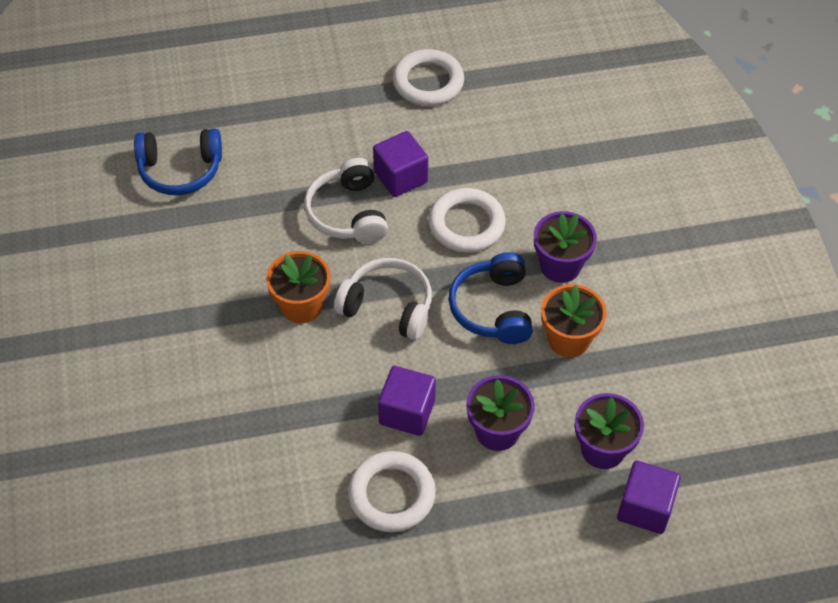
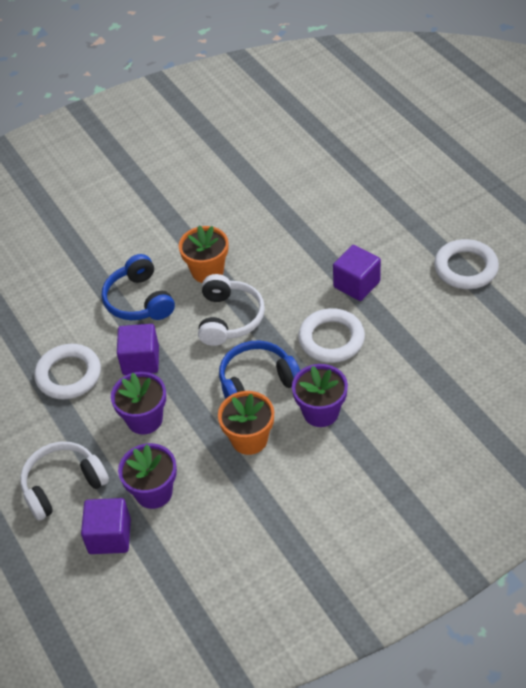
camera: 75 degrees right, 5 degrees down
blue headphones [134,129,222,195] -> blue headphones moved to [102,254,175,320]
white headphones [304,158,388,243] -> white headphones moved to [20,442,109,521]

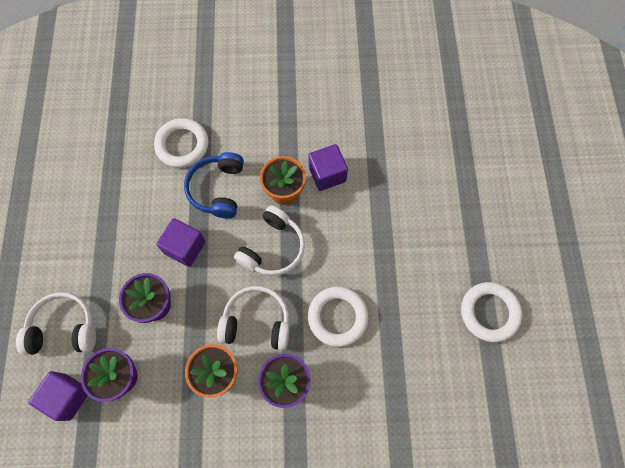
camera: 25 degrees right, 20 degrees up
white ring [34,344,101,399] -> white ring moved to [154,118,209,168]
blue headphones [219,340,300,399] -> white headphones [217,286,290,350]
purple cube [333,245,381,301] -> purple cube moved to [308,144,348,191]

